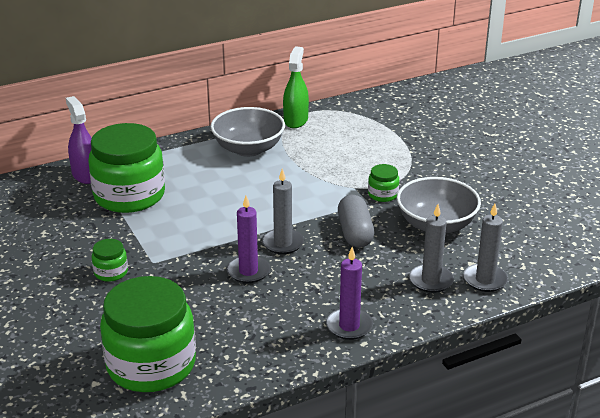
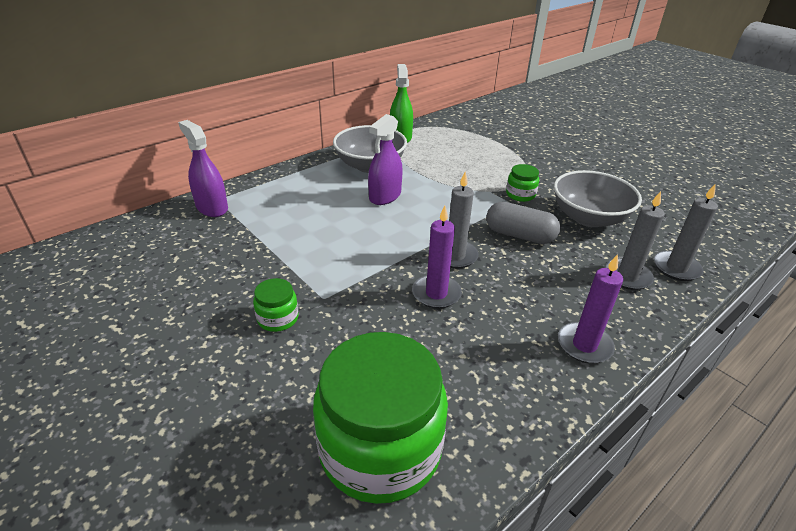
camera: 15 degrees left, 5 degrees up
green jar [88,123,165,213] -> none
grey capsule [338,195,374,248] -> grey capsule turned 45 degrees counterclockwise [486,202,560,244]
none -> purple spray bottle [368,114,402,205]

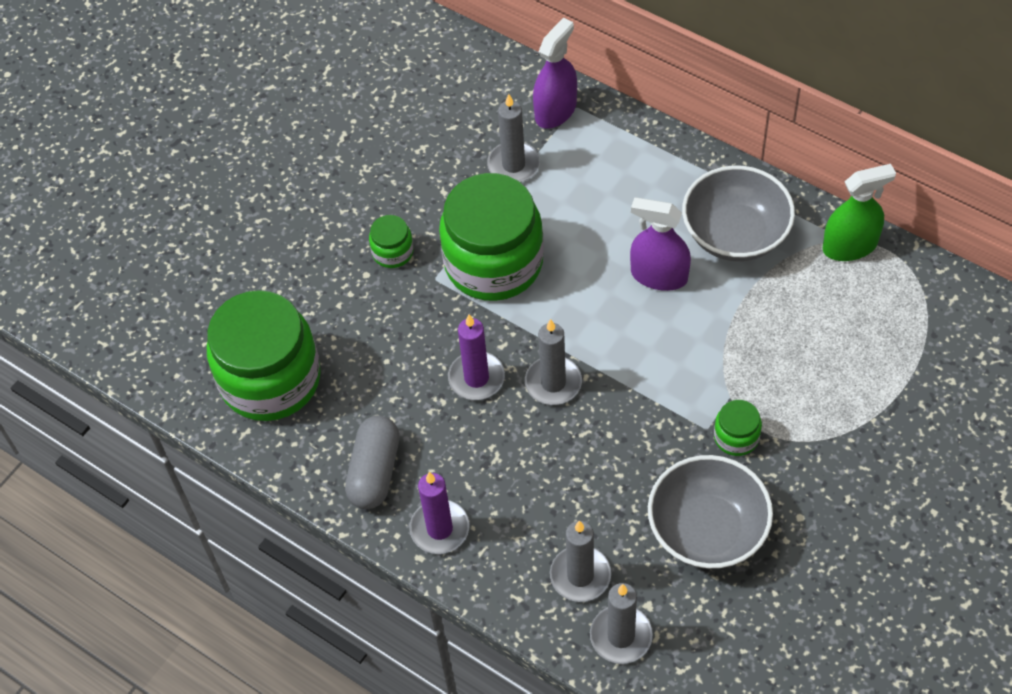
camera: 80 degrees right, 20 degrees up
grey capsule [486,202,560,244] -> grey capsule moved to [345,416,400,509]
none -> green jar [439,173,544,301]
none -> grey candle [487,94,540,182]

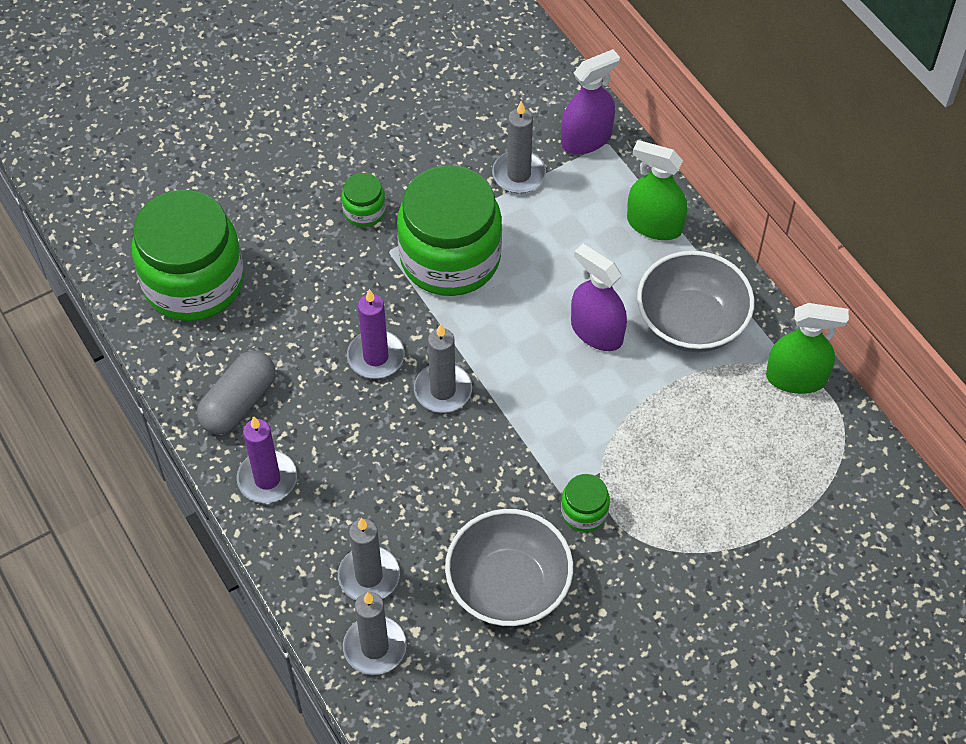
camera: 20 degrees right, 0 degrees up
none -> green spray bottle [627,140,687,240]

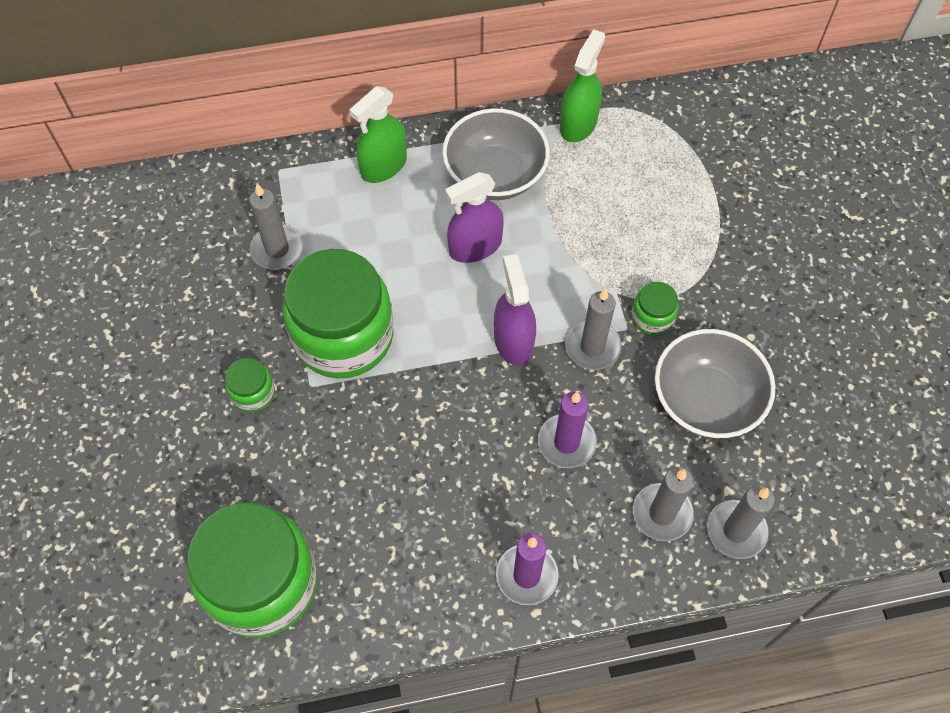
camera: 70 degrees left, 5 degrees up
grey capsule [197,351,275,434] -> none
purple candle [347,289,405,379] -> purple candle moved to [538,392,597,468]
grey candle [414,324,472,413] -> grey candle moved to [565,288,621,370]
purple spray bottle [561,49,620,154] -> purple spray bottle moved to [494,254,536,365]

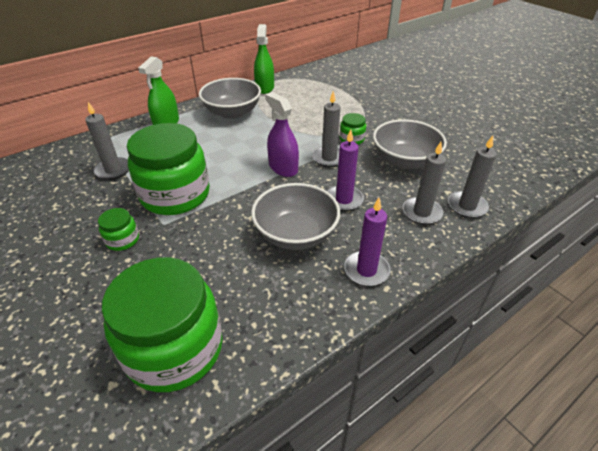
camera: 25 degrees left, 20 degrees down
purple spray bottle [445,172,504,263] -> none
none -> grey bowl [251,183,340,250]

